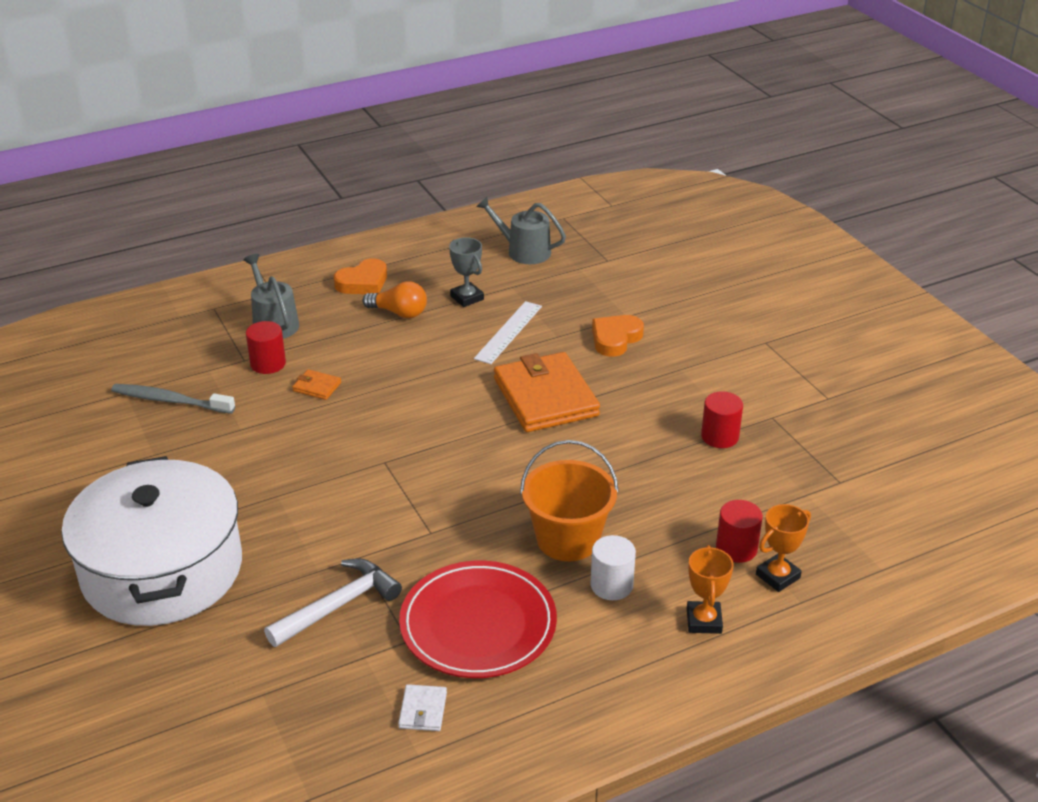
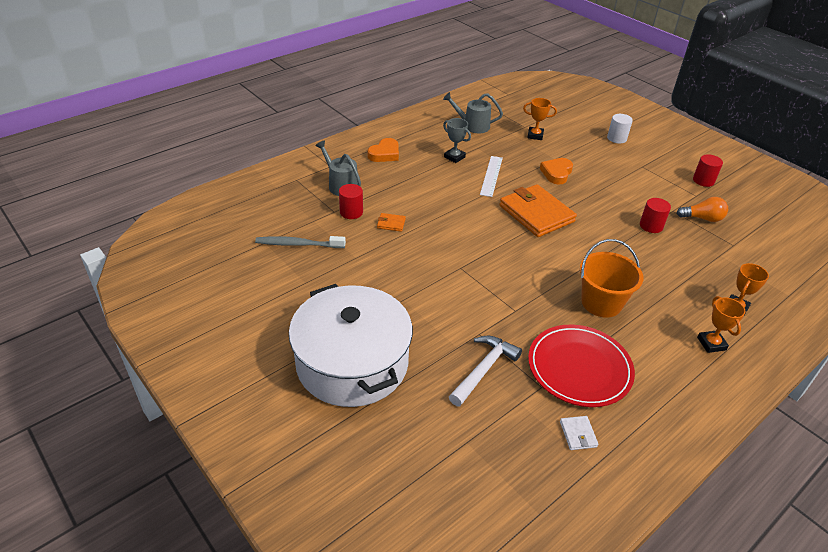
camera: 15 degrees left, 5 degrees up
orange light bulb [362,281,427,318] -> orange light bulb moved to [677,197,728,222]
white cylinder [590,535,636,600] -> white cylinder moved to [607,114,633,144]
red cylinder [716,500,763,563] -> red cylinder moved to [693,154,723,187]
none -> orange trophy [523,98,557,140]

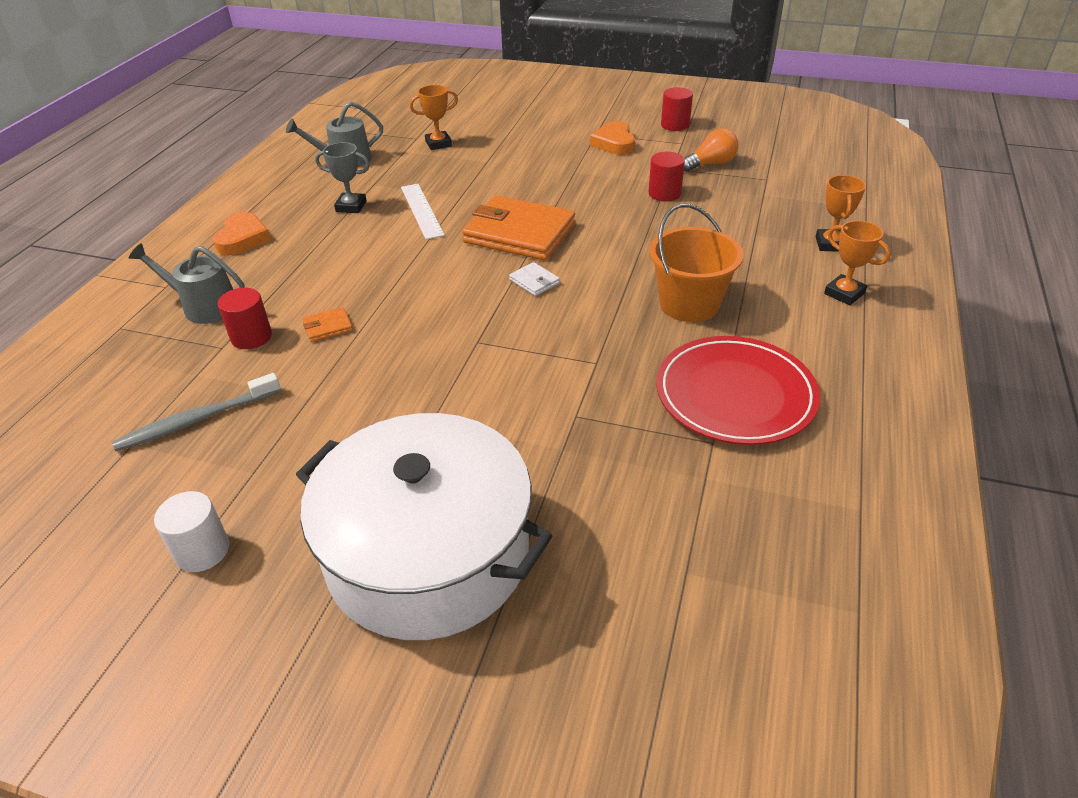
camera: 30 degrees left, 0 degrees up
white hammer [449,335,522,407] -> none
orange heart [540,158,573,184] -> orange heart moved to [590,121,635,155]
white wallet [560,416,598,450] -> white wallet moved to [509,262,560,296]
white cylinder [607,114,633,144] -> white cylinder moved to [154,491,229,572]

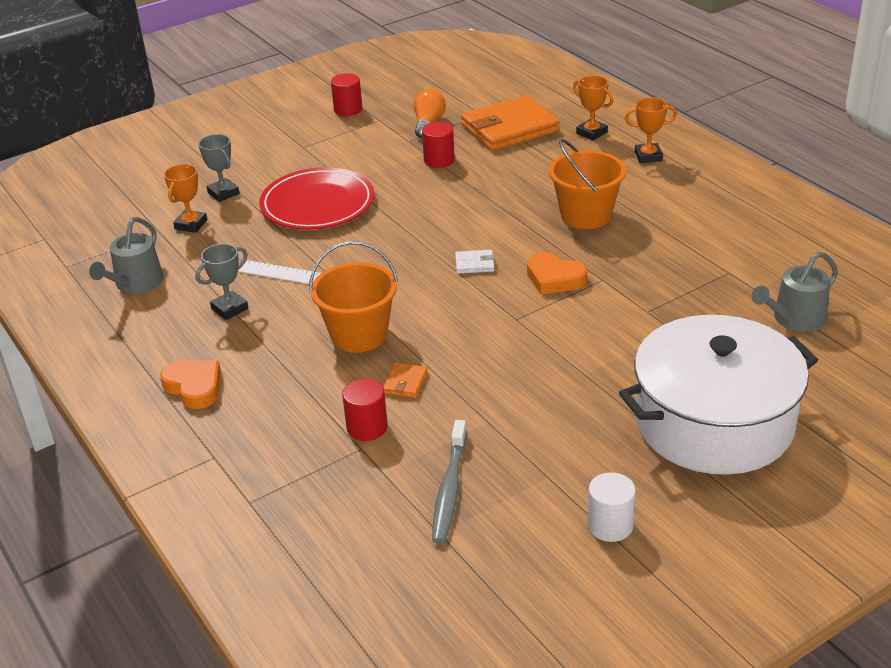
camera: 50 degrees left, 5 degrees down
grey watering can [129,243,245,324] -> grey watering can moved to [751,251,838,332]
orange wallet [462,195,575,260] -> orange wallet moved to [461,95,560,151]
orange heart [590,121,635,155] -> orange heart moved to [527,252,587,294]
red plate [656,336,820,445] -> red plate moved to [259,167,374,230]
none -> grey trophy [198,134,240,202]
none -> orange bucket [309,241,399,353]

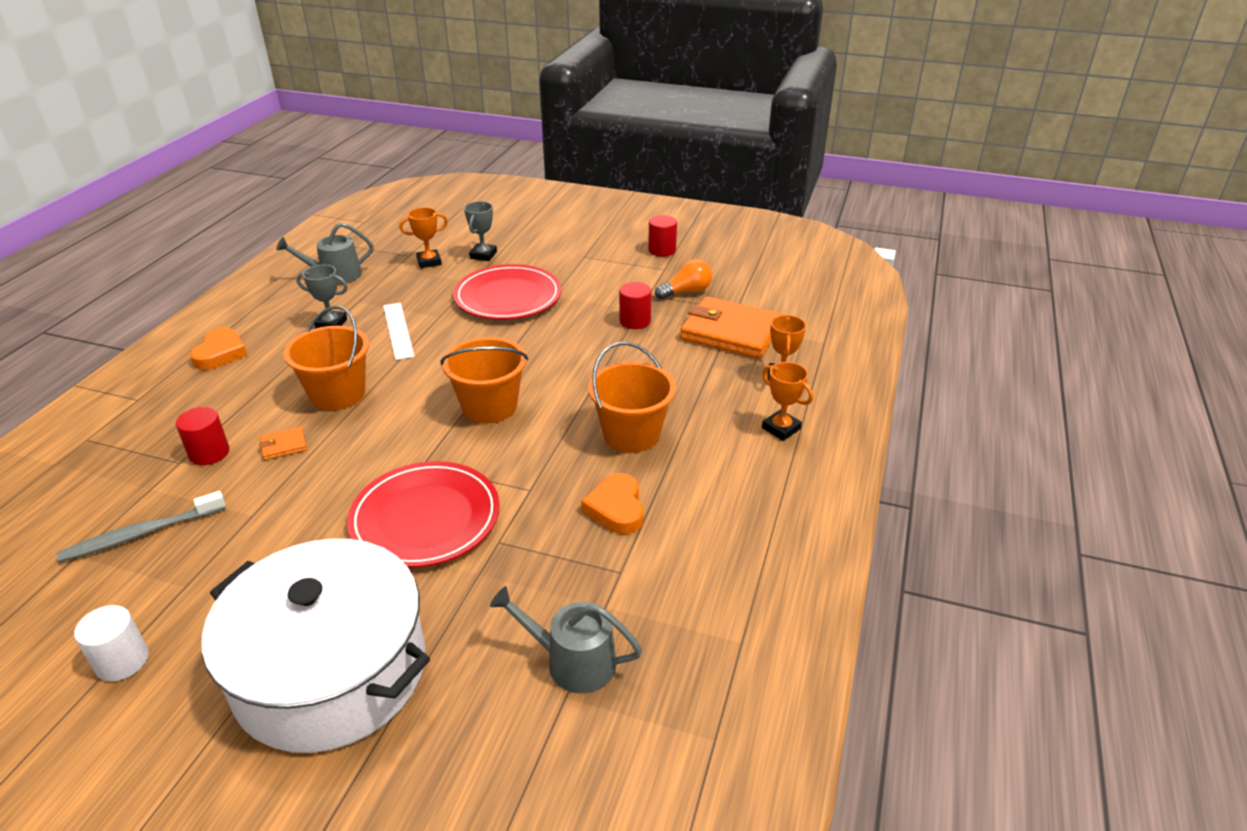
camera: 50 degrees right, 0 degrees up
white wallet [455,250,495,274] -> orange bucket [441,337,528,423]
orange heart [527,252,587,294] -> orange heart moved to [581,473,644,534]
none -> red plate [347,461,500,568]

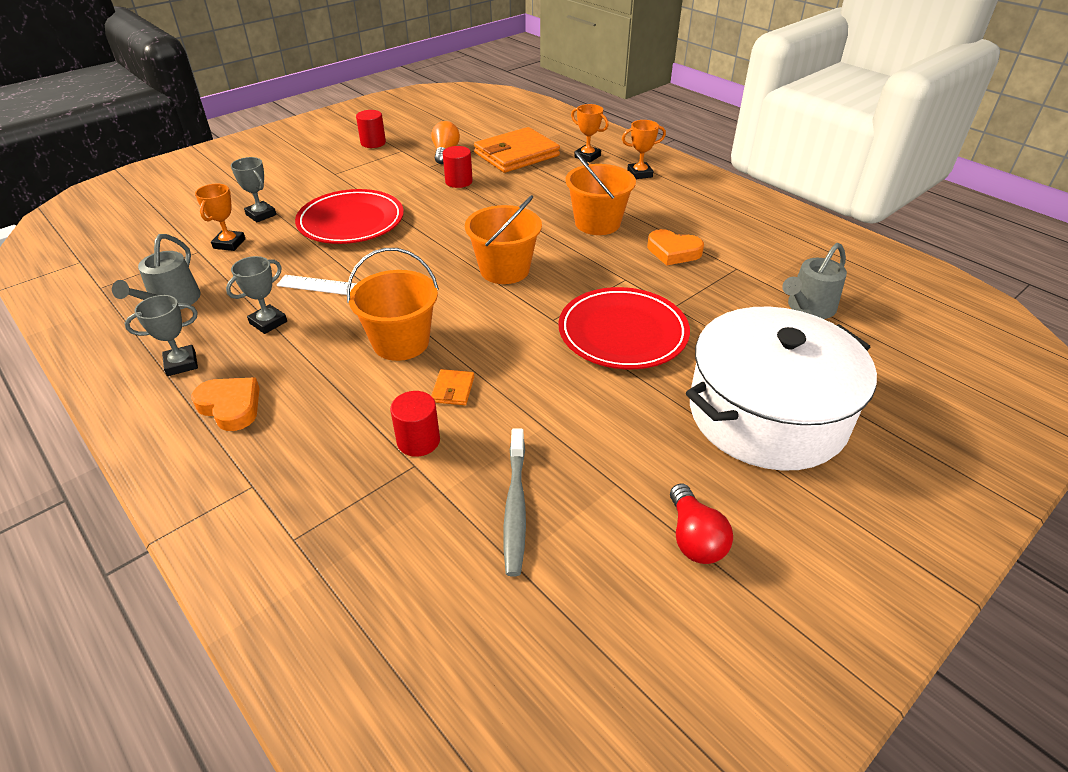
camera: 60 degrees left, 5 degrees up
white cylinder [74,605,149,681] -> red light bulb [670,484,733,564]
none -> grey trophy [125,295,198,376]

